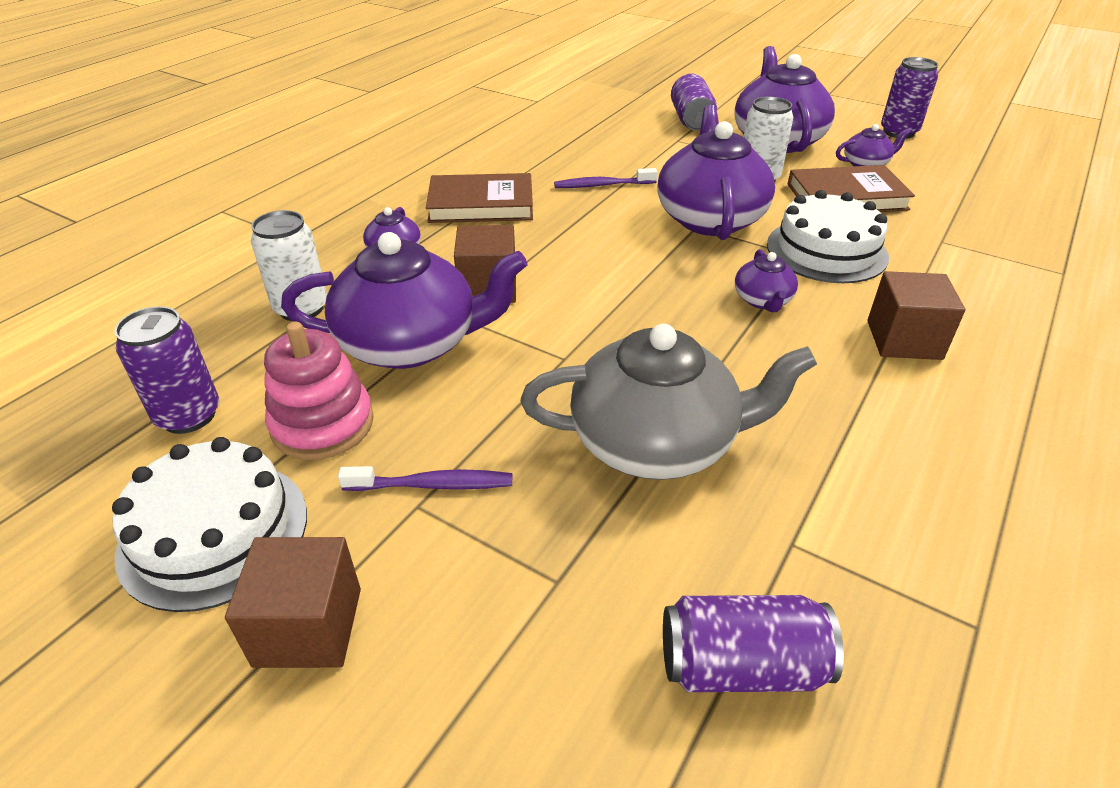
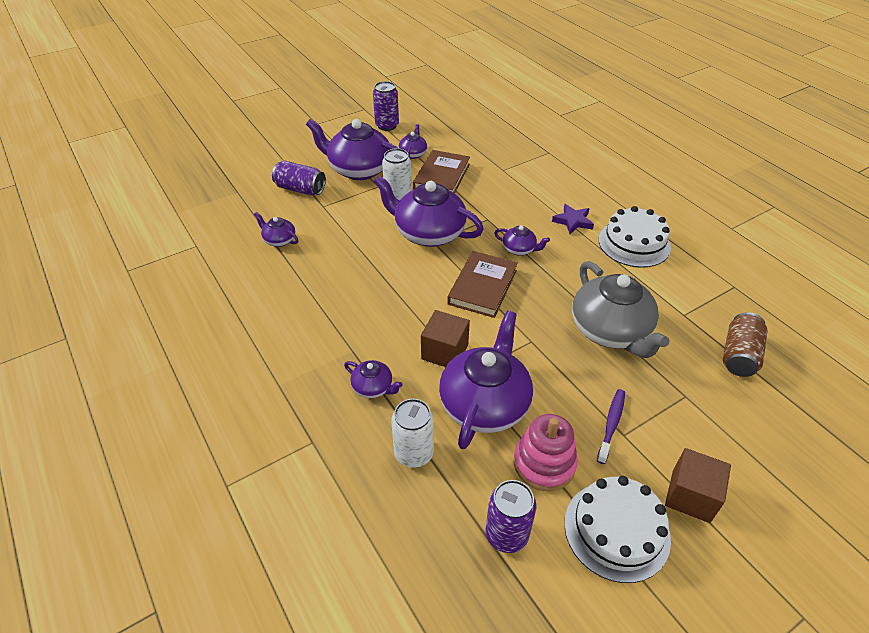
camera: 65 degrees left, 5 degrees up
brown book [426,173,533,223] -> brown book moved to [447,251,518,318]
grey teapot [521,324,817,480] -> grey teapot turned 135 degrees clockwise [572,261,670,358]
purple toothbrush [554,168,658,188] -> none
purple can [663,595,844,692] -> brown can [723,312,768,377]
white cake [767,190,889,283] -> white cake moved to [598,206,671,268]
brown cube [867,271,965,360] -> purple star [552,204,594,234]
none -> purple teapot [254,212,299,247]

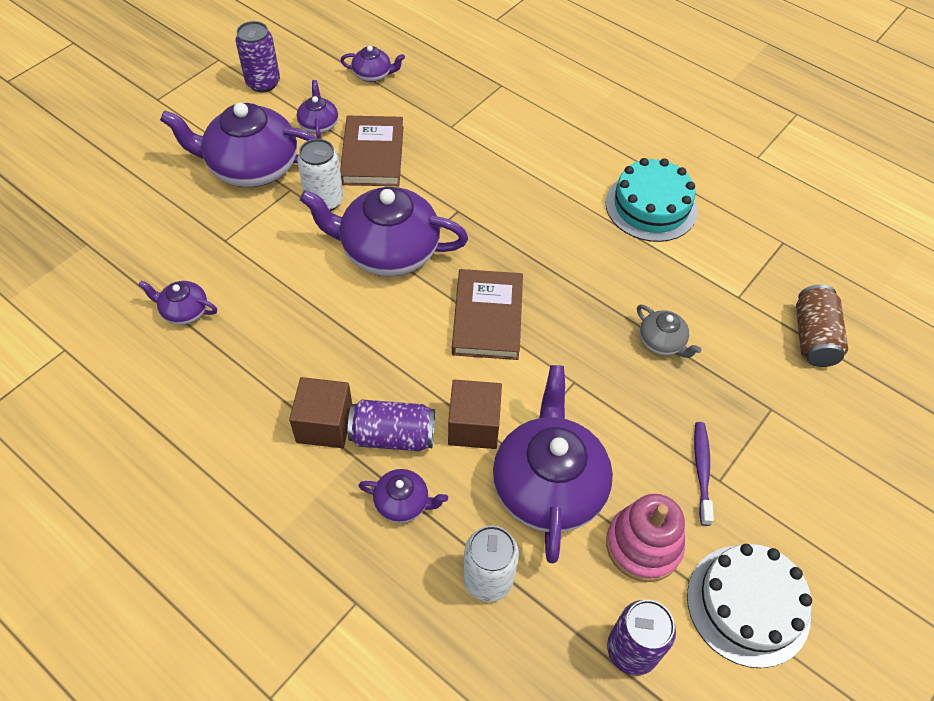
camera: 20 degrees left, 10 degrees up
purple can [272,160,326,196] -> purple can moved to [348,399,435,451]
purple teapot [494,225,550,256] -> purple teapot moved to [340,45,405,82]
purple star [552,204,594,234] -> none
grey teapot [572,261,670,358] -> grey teapot [637,305,702,358], size x0.47
white cake [598,206,671,268] -> turquoise cake [606,158,698,242]
brown cube [665,448,731,523] -> brown cube moved to [289,377,352,448]

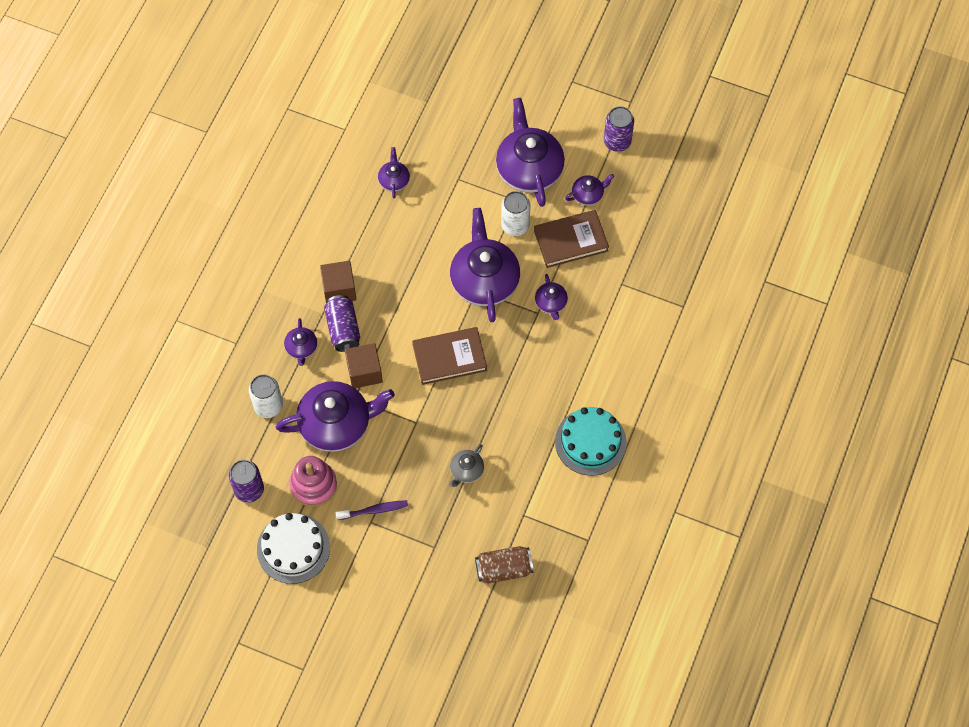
camera: 75 degrees right, 10 degrees up
purple teapot [340,45,405,82] -> purple teapot moved to [535,274,568,320]

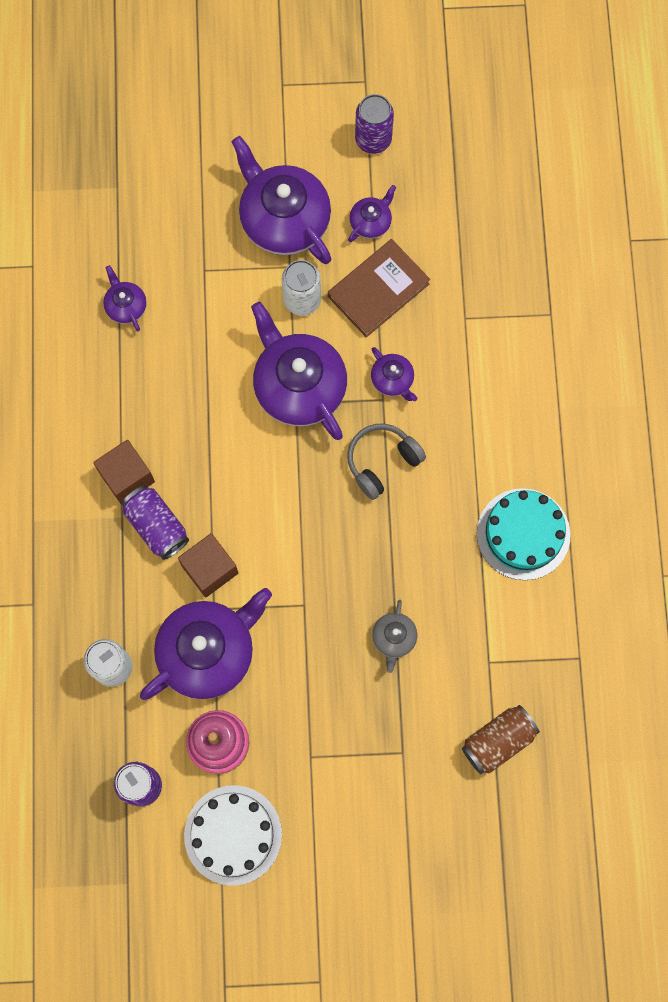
camera: 25 degrees left, 10 degrees up
purple teapot [284,318,317,366] -> none
purple toothbrush [336,500,408,520] -> none
brown book [412,327,487,385] -> none
none -> grey headphones [347,424,426,500]

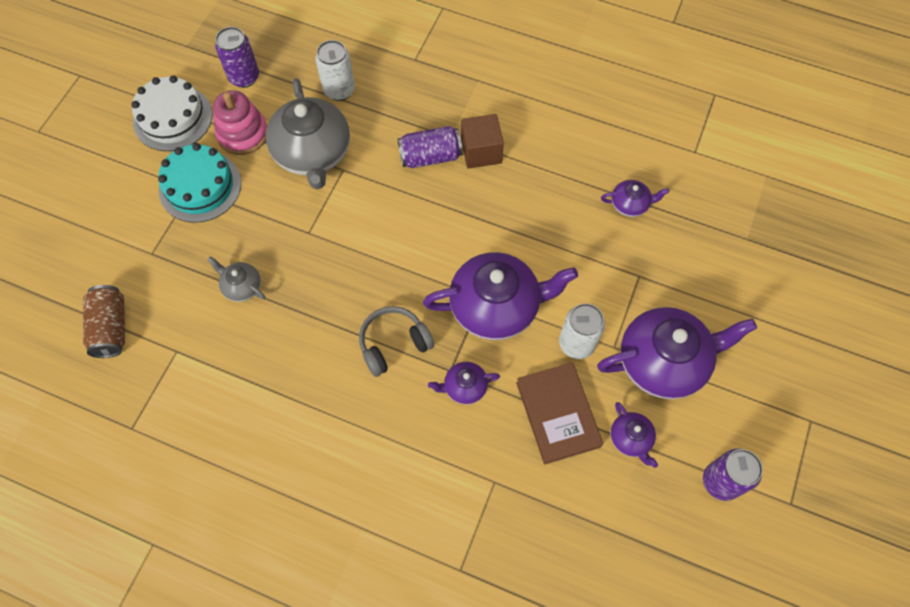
camera: 115 degrees right, 10 degrees down
purple teapot [140,588,272,700] -> grey teapot [266,78,350,189]
brown cube [178,533,238,598] -> none
grey headphones [347,424,426,500] -> grey headphones turned 105 degrees counterclockwise [359,306,434,377]
turquoise cake [477,488,571,580] -> turquoise cake moved to [158,143,241,223]

